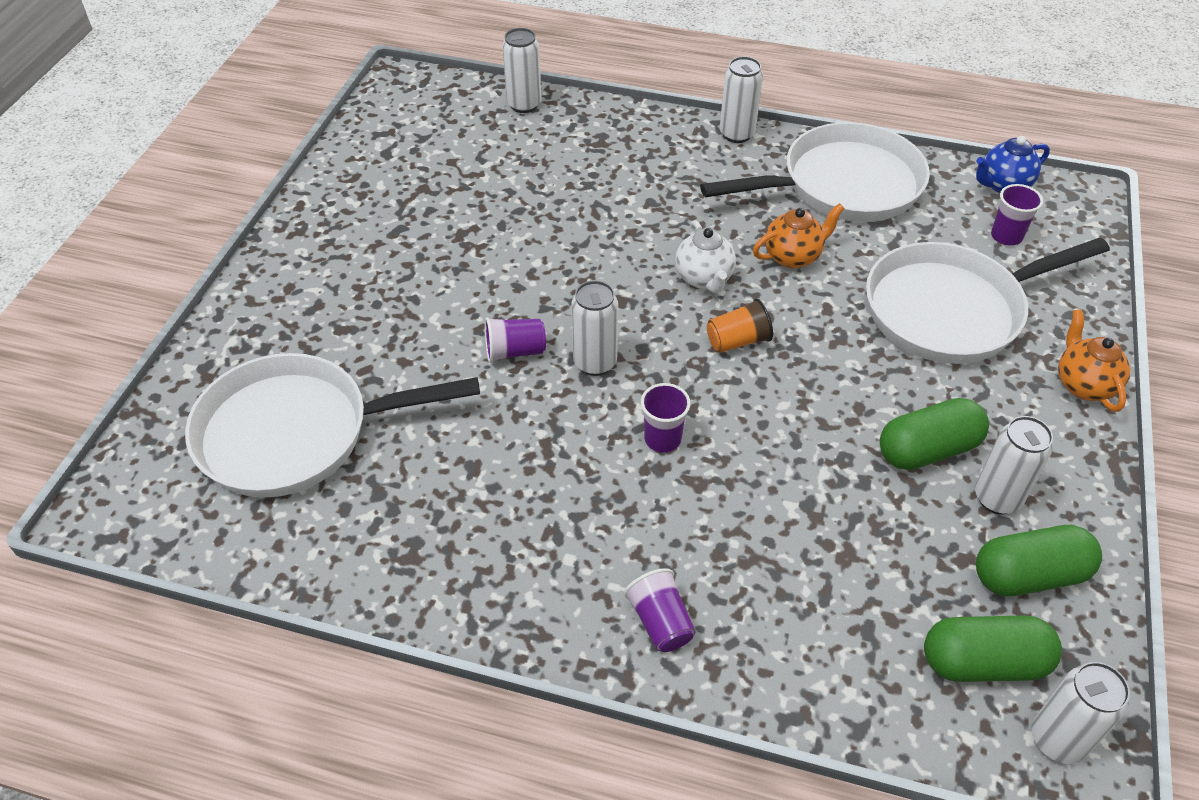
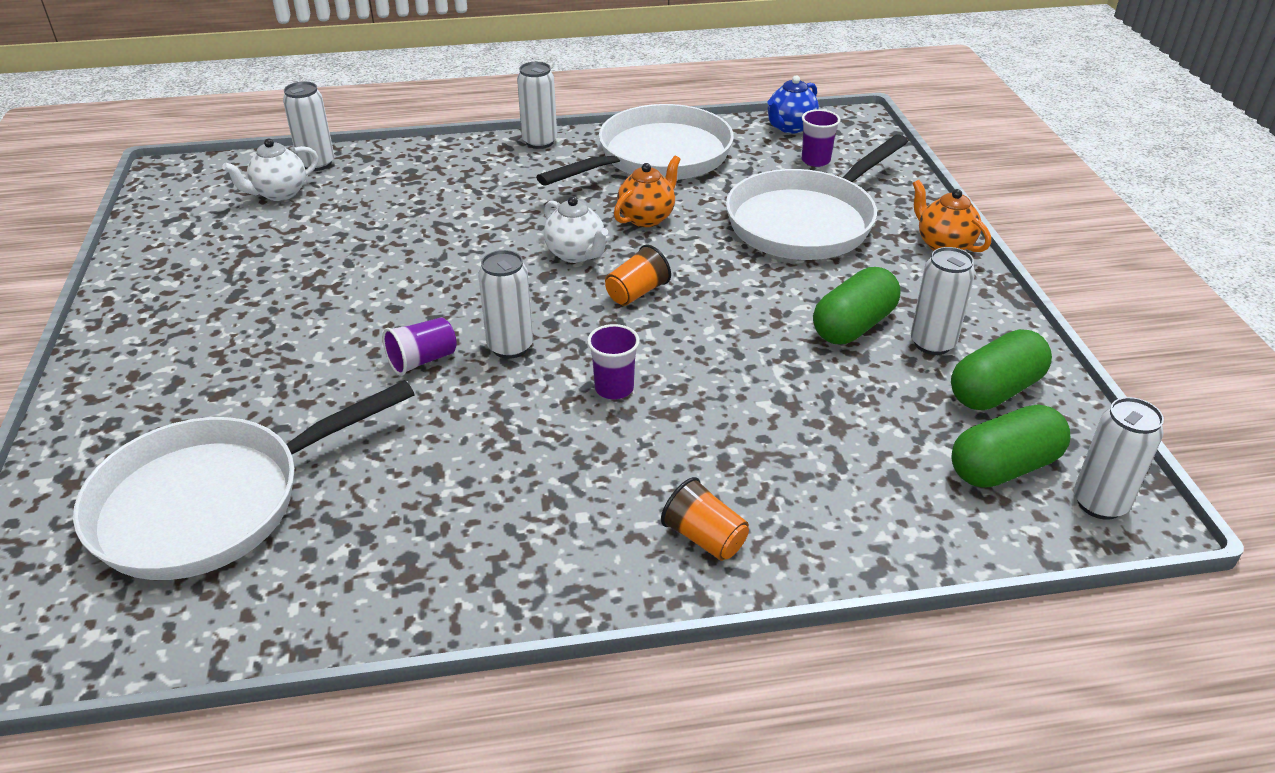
camera: 25 degrees left, 10 degrees down
purple cup [624,568,696,652] -> orange cup [661,477,749,561]
none -> white teapot [222,138,318,201]

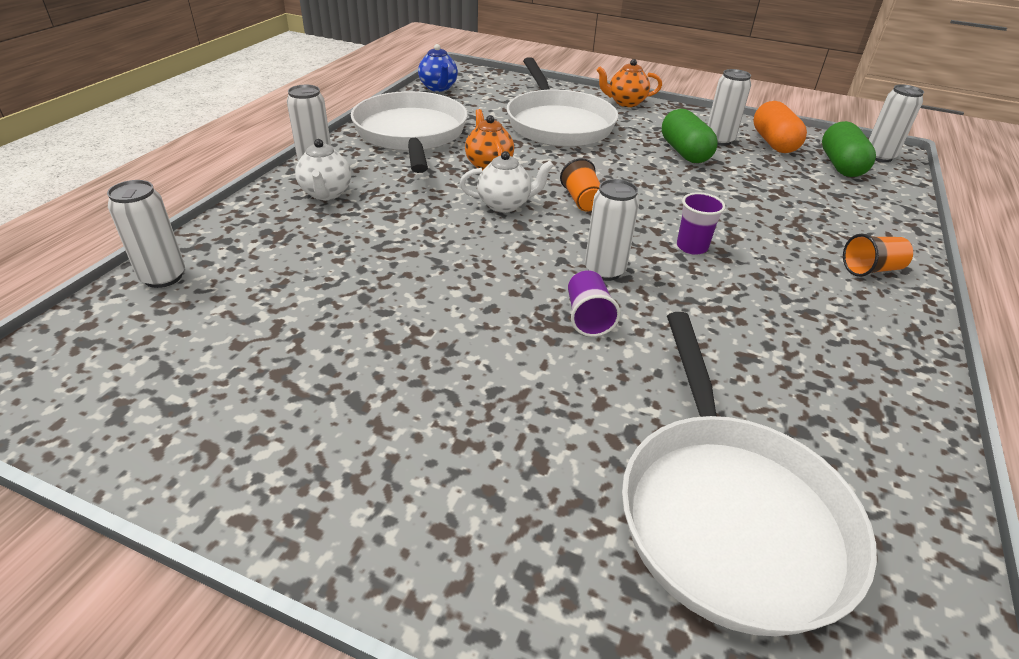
camera: 60 degrees left, 0 degrees up
white teapot [222,138,318,201] -> white teapot moved to [295,139,351,200]
purple cup [802,109,840,167] -> none
green capsule [951,329,1052,410] -> orange capsule [753,101,807,153]

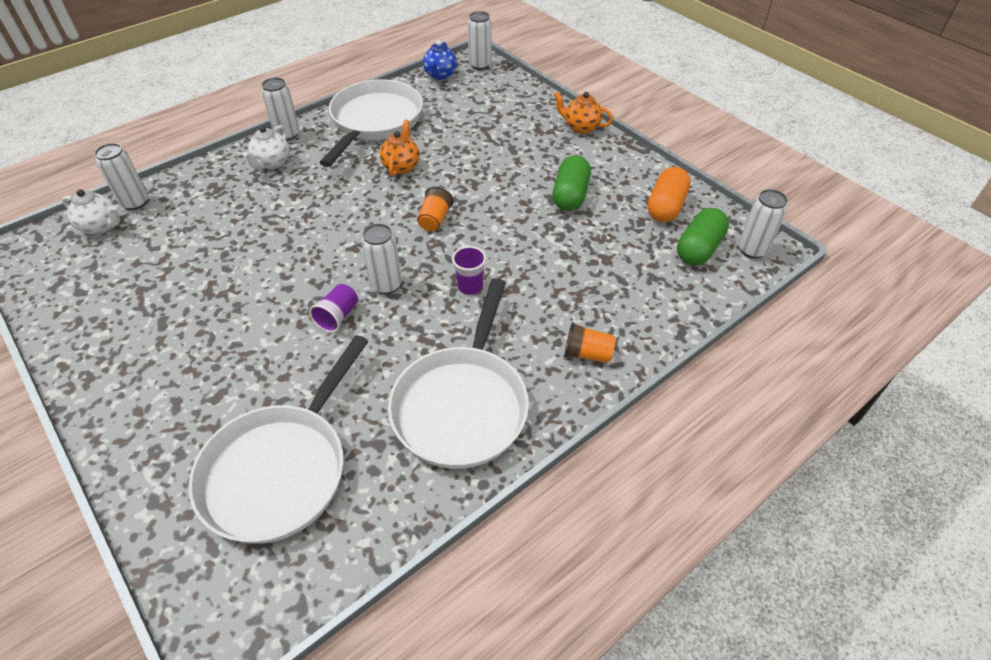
camera: 30 degrees right, 10 degrees up
white teapot [460,151,554,213] -> white teapot moved to [62,189,120,235]
white pan [507,57,618,147] -> white pan moved to [388,278,529,469]
white can [708,69,751,146] -> white can moved to [468,11,492,70]

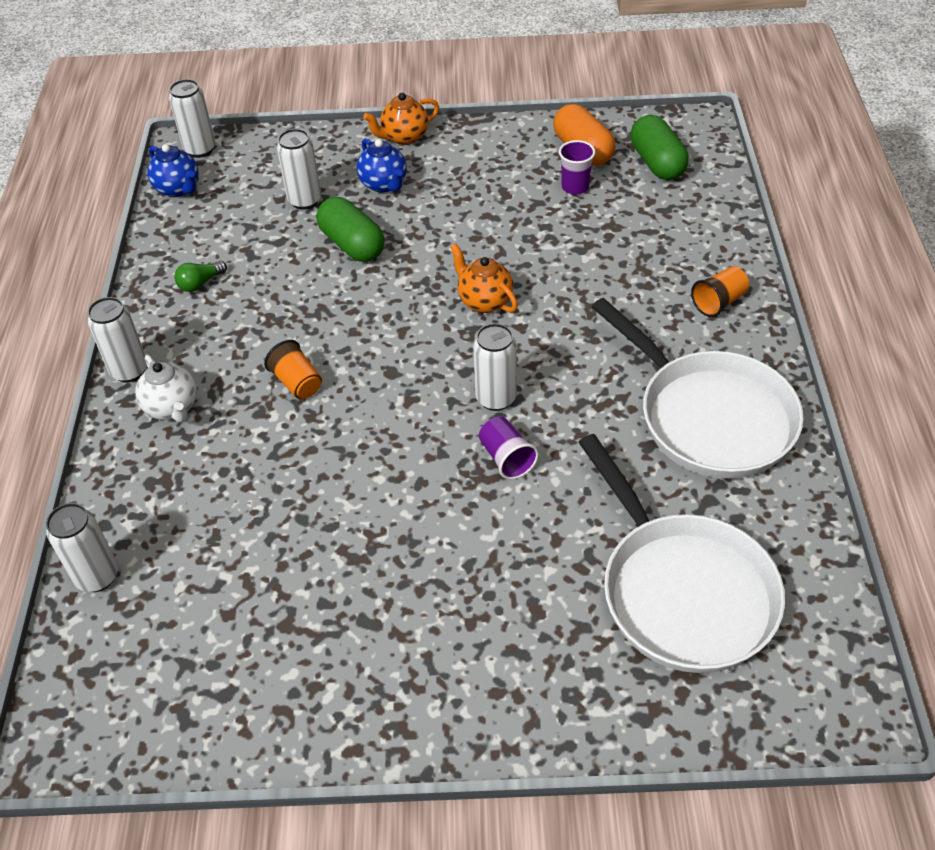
camera: 50 degrees left, 0 degrees up
white teapot [62,189,120,235] -> none
white pan [320,79,423,167] -> green light bulb [174,261,227,292]
orange teapot [380,120,420,177] -> orange teapot moved to [450,243,518,313]
orange cup [417,187,454,231] -> orange cup moved to [264,340,322,399]
purple cup [452,246,486,295] -> purple cup moved to [559,140,595,195]
green capsule [552,155,591,211] -> green capsule moved to [316,197,385,262]
white can [739,189,788,259] -> white can moved to [277,129,321,210]
none -> blue teapot [357,138,407,193]

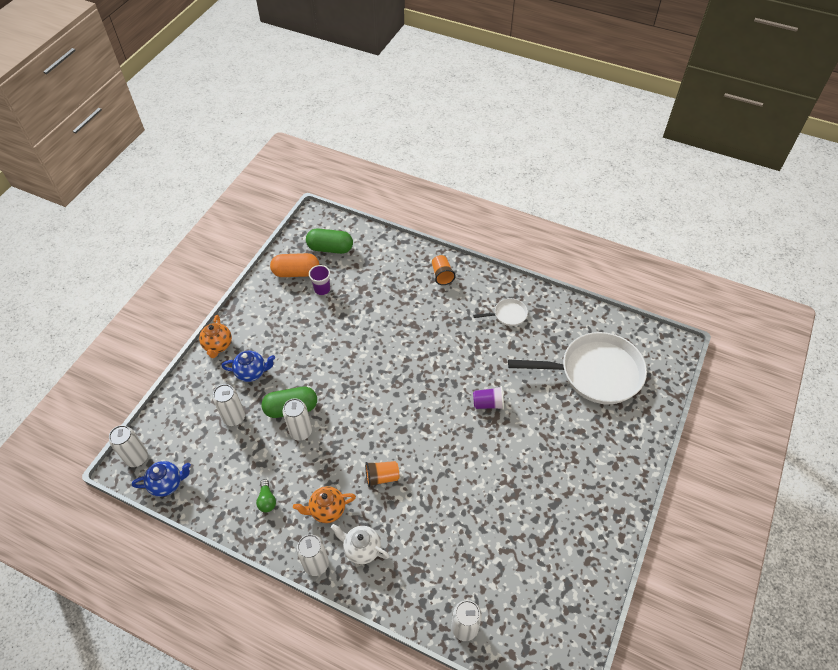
camera: 65 degrees left, 5 degrees up
white teapot [135,355,197,422] -> white teapot turned 150 degrees counterclockwise [331,524,390,564]
orange teapot [450,243,518,313] -> orange teapot moved to [293,486,356,523]
white can [473,323,516,411] -> white can moved to [283,398,312,441]
white pan [592,298,804,479] -> white pan [473,298,528,326], size x0.43

